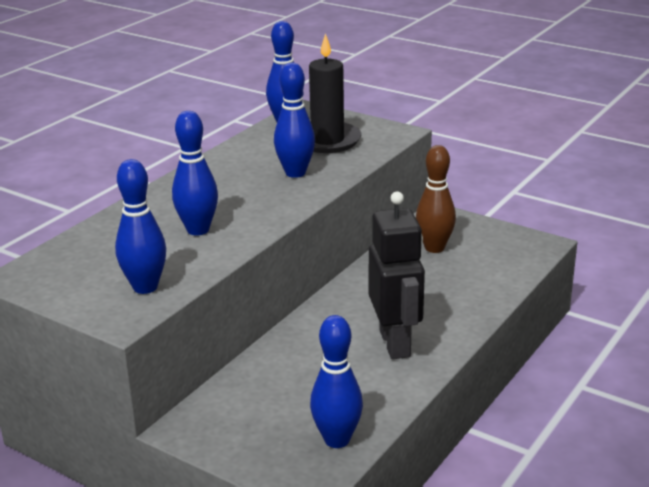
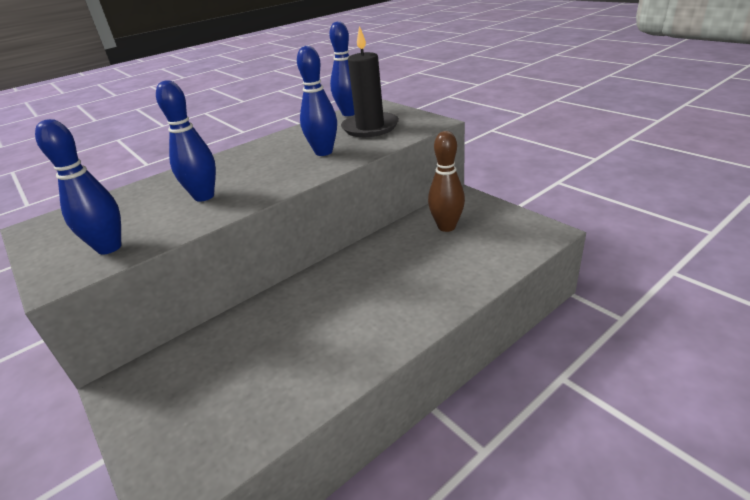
camera: 20 degrees right, 5 degrees up
blue bowling pin [310,315,363,448] -> none
black robot [369,191,425,359] -> none

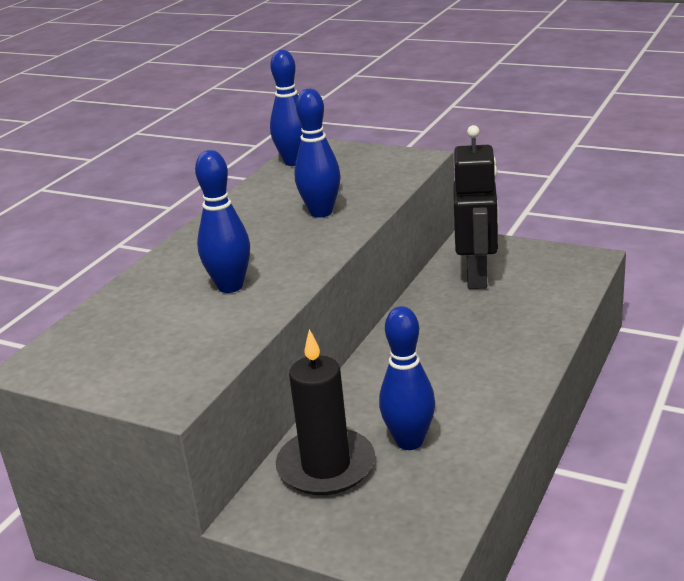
camera: 25 degrees left, 5 degrees down
blue bowling pin [35,119,121,255] -> blue bowling pin moved to [379,306,435,450]
black candle [341,26,399,137] -> black candle moved to [276,329,375,495]
brown bowling pin [428,131,465,232] -> black robot [453,125,499,289]

